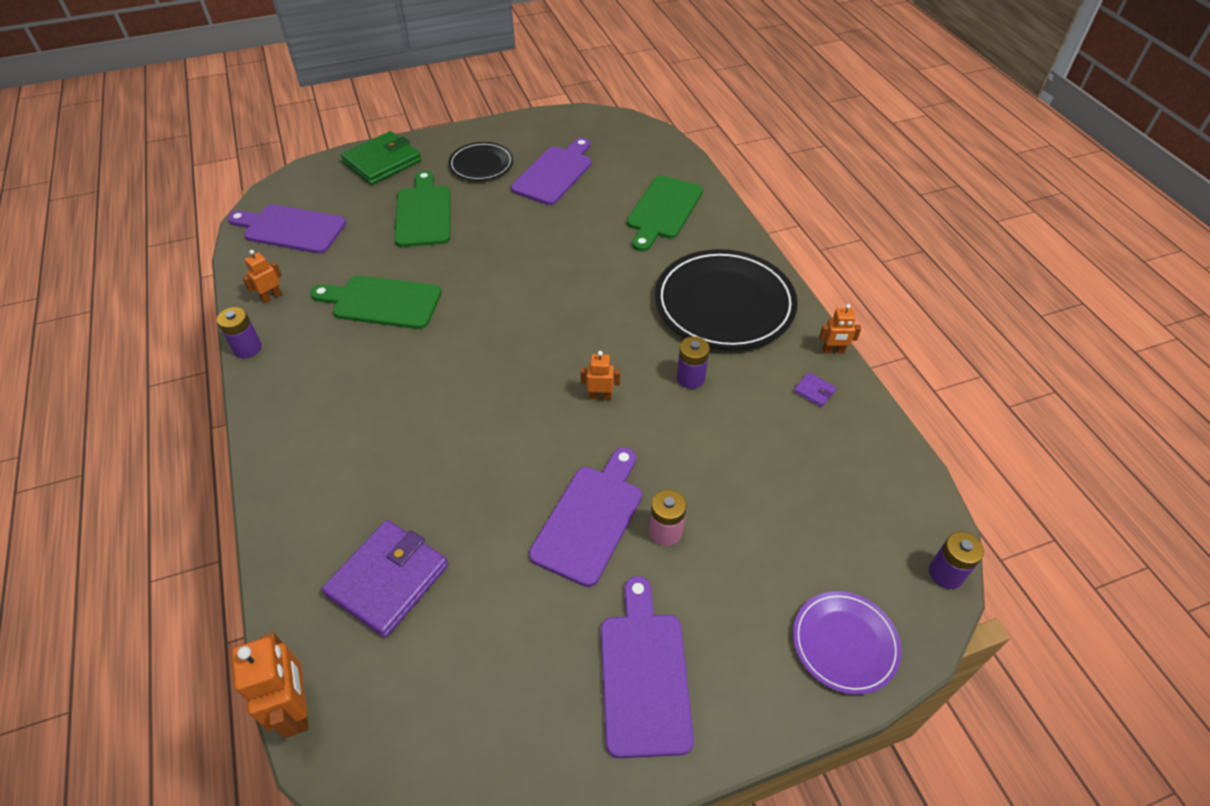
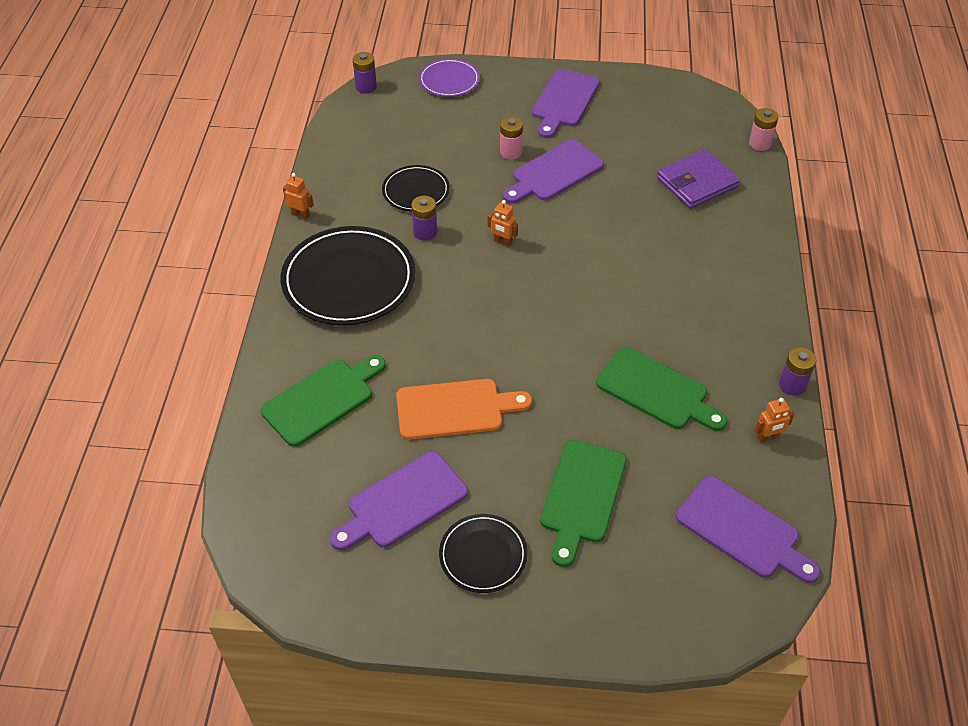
camera: 155 degrees left, 0 degrees up
orange robot [232,632,308,738] -> pink battery [749,108,779,151]
green wallet [341,131,422,185] -> none
purple wallet [794,372,836,407] -> none
none -> black plate [382,165,450,212]
none -> orange cutting board [396,379,532,440]

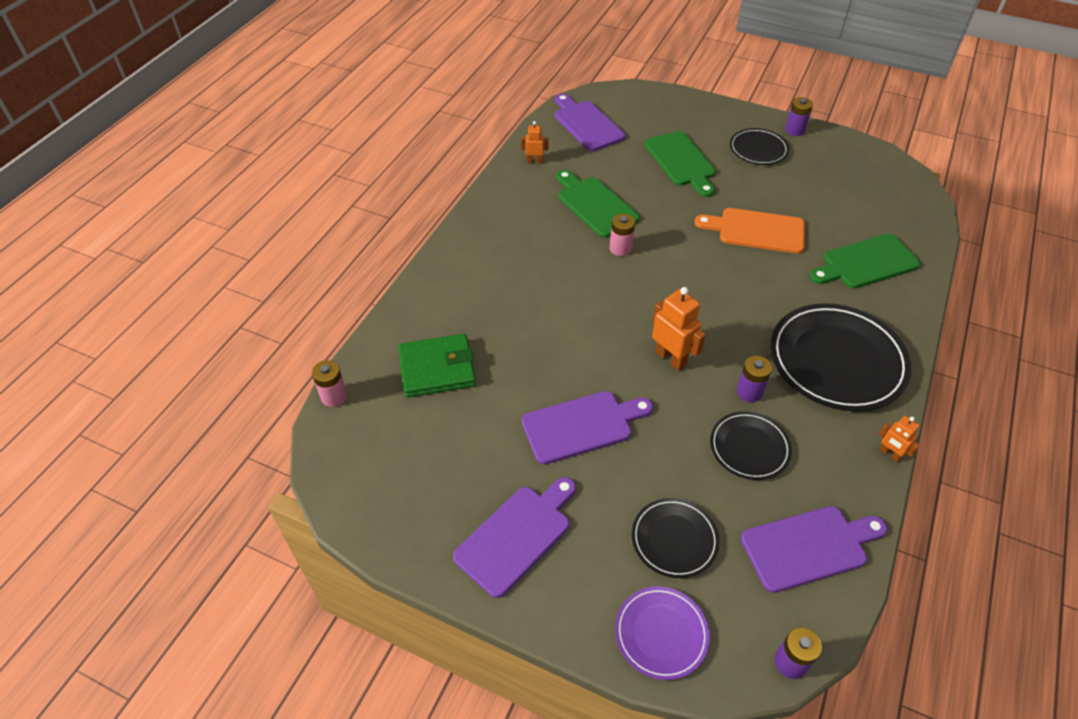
camera: 160 degrees left, 0 degrees up
purple cutting board [330,451,468,550] -> purple cutting board moved to [741,506,887,593]
orange robot [488,200,518,247] -> orange robot [652,287,706,371], size x1.74
pink battery [500,117,523,160] -> pink battery moved to [610,214,635,256]
green cutting board [540,440,627,567] -> green cutting board turned 120 degrees clockwise [644,131,716,197]
purple wallet [657,149,740,209] -> green wallet [398,334,476,397]
purple battery [779,347,816,396] -> purple battery moved to [785,97,813,136]
none -> black plate [632,498,719,578]

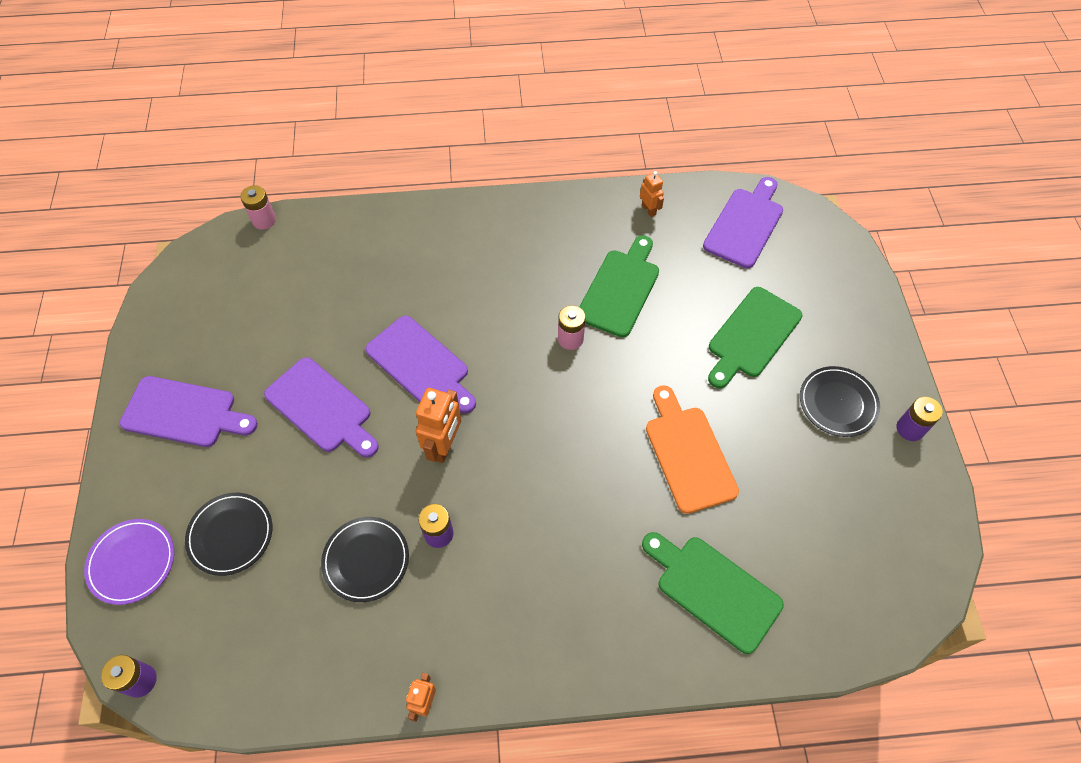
camera: 60 degrees right, 10 degrees up
green wallet [398,334,476,397] -> none
purple cutting board [741,506,887,593] -> purple cutting board moved to [365,316,476,414]
black plate [770,303,911,411] -> none

